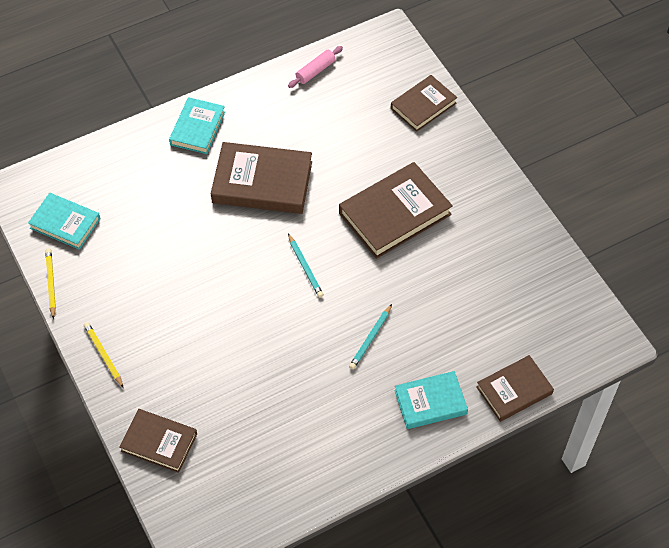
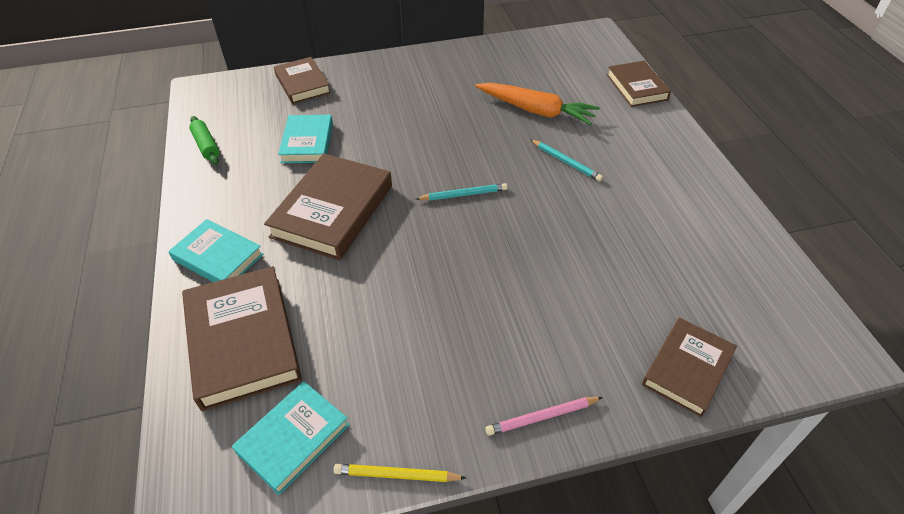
camera: 75 degrees left, 10 degrees down
yellow pencil [84,322,124,388] -> pink pencil [485,397,603,436]
pink rolling pin [288,46,343,88] -> green rolling pin [189,116,219,165]
brown book [339,162,453,259] -> brown book moved to [182,266,302,412]
turquoise book [394,371,468,429] -> turquoise book moved to [278,115,333,163]
none -> orange carrot [475,83,600,125]

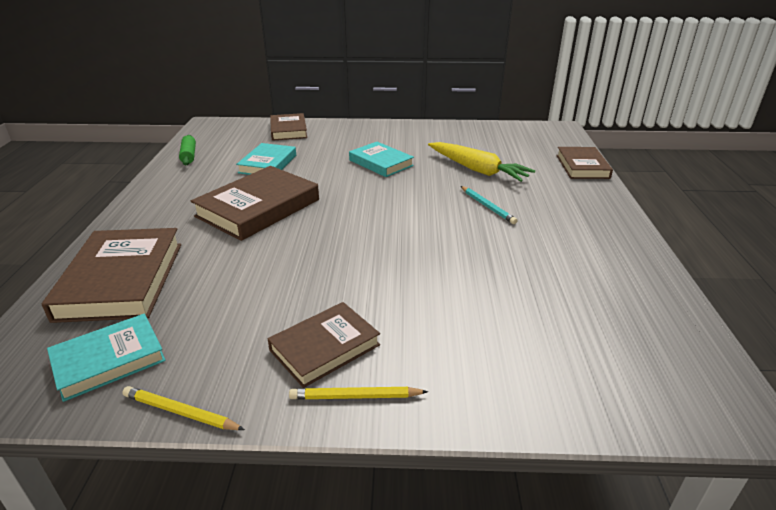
camera: 15 degrees right, 15 degrees down
turquoise book [168,219,263,282] -> turquoise book moved to [349,142,414,177]
turquoise pencil [416,183,508,201] -> none
orange carrot [475,83,600,125] -> yellow carrot [428,142,535,182]
pink pencil [485,397,603,436] -> yellow pencil [289,387,428,399]
brown book [642,318,737,417] -> brown book moved to [268,302,380,388]

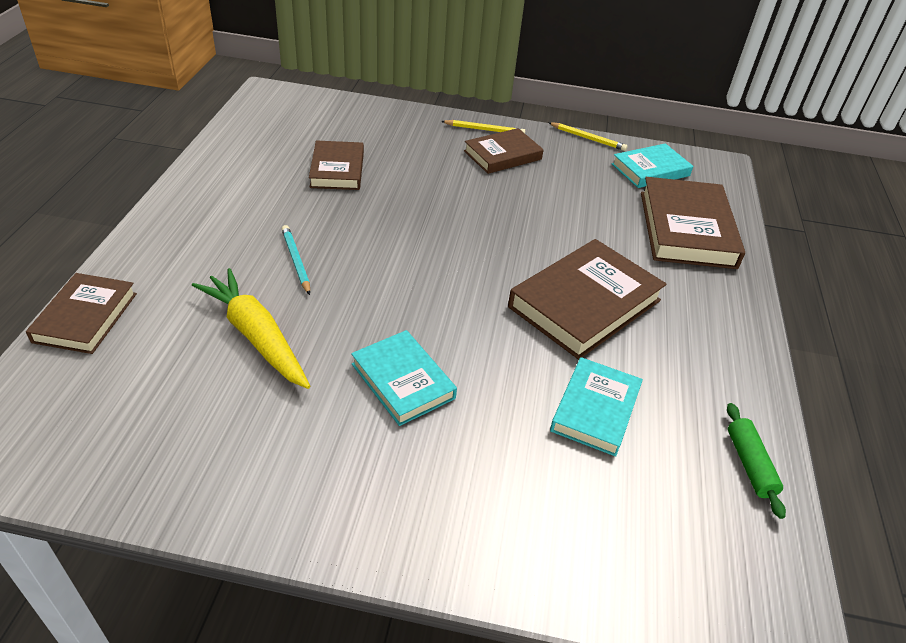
camera: 175 degrees left, 10 degrees up
brown book [270,113,307,141] -> brown book moved to [309,140,364,190]

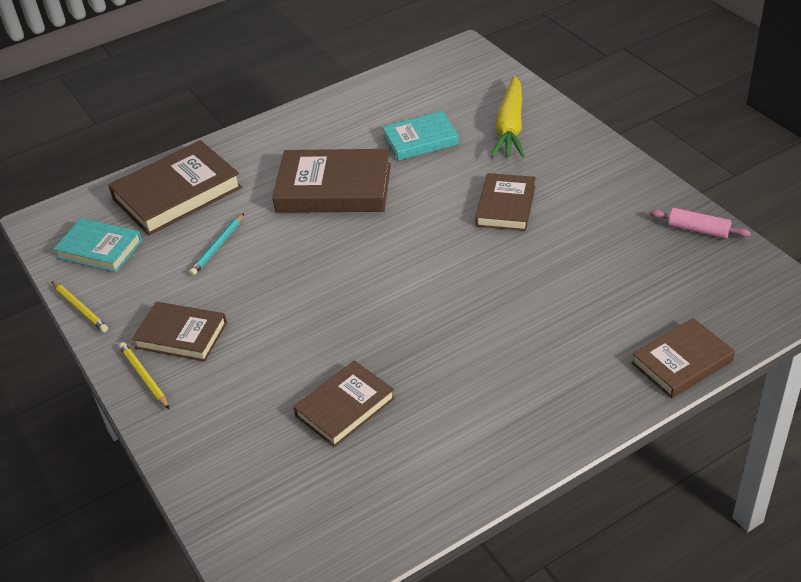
camera: 125 degrees left, 0 degrees up
yellow carrot [192,268,310,389] -> yellow carrot moved to [491,76,525,158]
turquoise pencil [282,225,310,295] -> turquoise pencil moved to [189,213,244,276]
turquoise book [351,330,457,426] -> brown book [475,173,536,231]
yellow pencil [548,122,628,151] -> yellow pencil turned 150 degrees clockwise [51,281,108,333]
green rolling pin [727,403,786,519] -> none
none -> pink rolling pin [650,208,751,239]

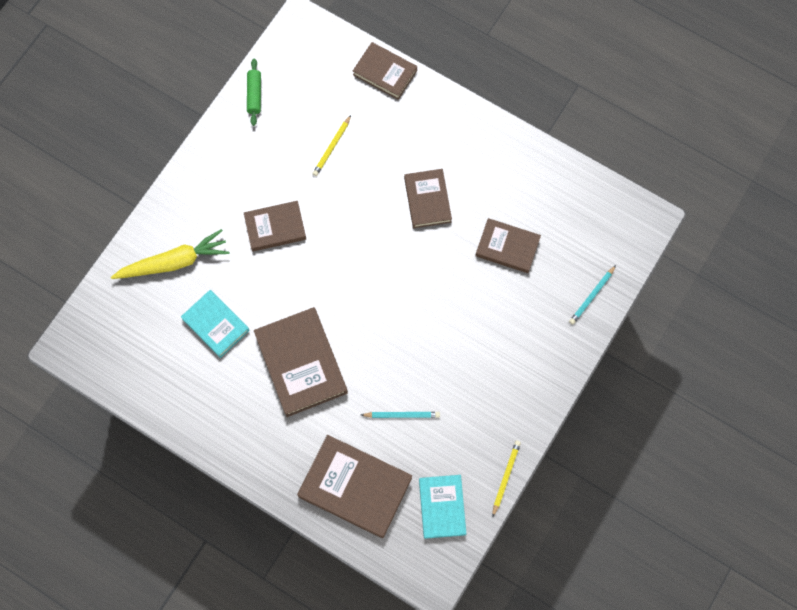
camera: 120 degrees left, 30 degrees up
yellow pencil [119,342,169,409] -> yellow pencil moved to [312,115,351,176]
brown book [132,302,227,361] -> brown book moved to [404,169,452,228]
pink rolling pin [650,208,751,239] -> green rolling pin [247,59,261,126]
none -> turquoise pencil [569,265,616,325]

